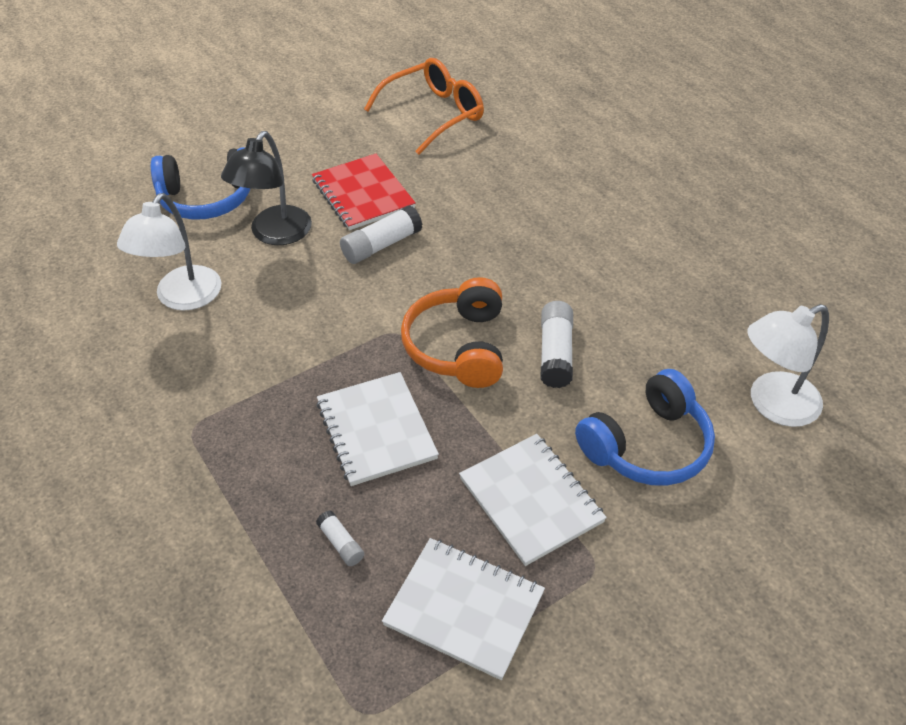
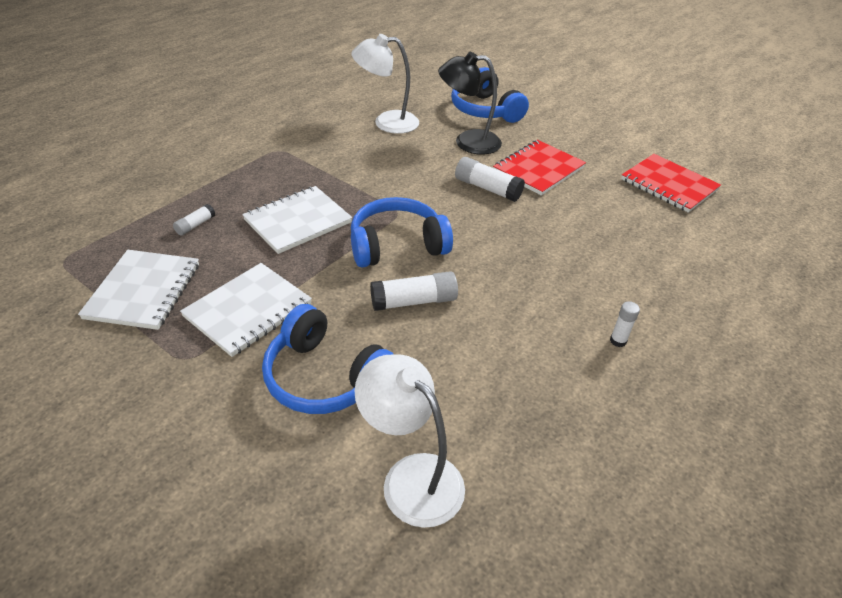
camera: 70 degrees right, 5 degrees down
orange glasses [364,58,484,155] -> red notebook [621,154,721,213]
orange headphones [401,277,503,388] -> blue headphones [351,197,453,268]
none -> white glue stick [610,301,640,347]

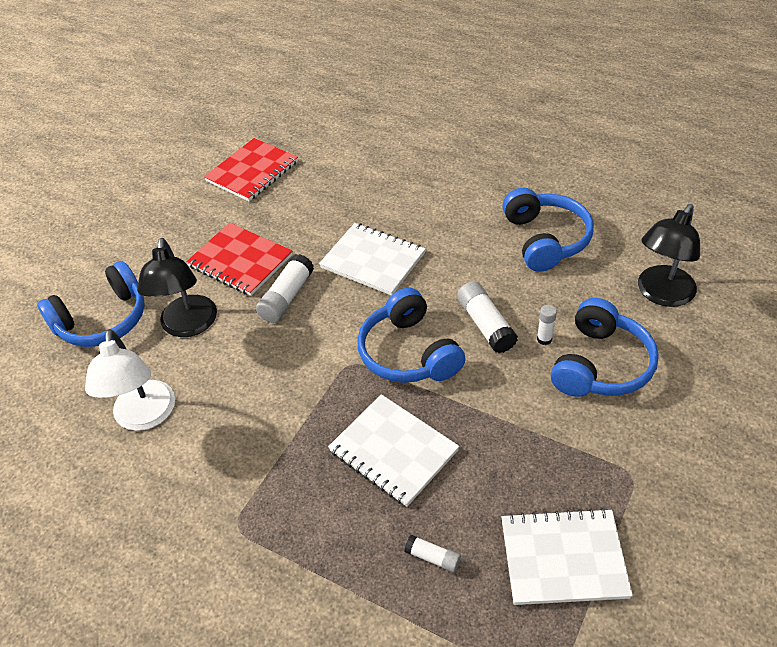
camera: 95 degrees left, 5 degrees up
white notebook [180,263,312,357] -> white notebook moved to [319,223,426,295]
white lamp [354,354,465,528] -> black lamp [638,204,700,307]
white glue stick [610,301,640,347] -> white glue stick moved to [537,305,557,345]
none -> blue headphones [502,188,594,272]

